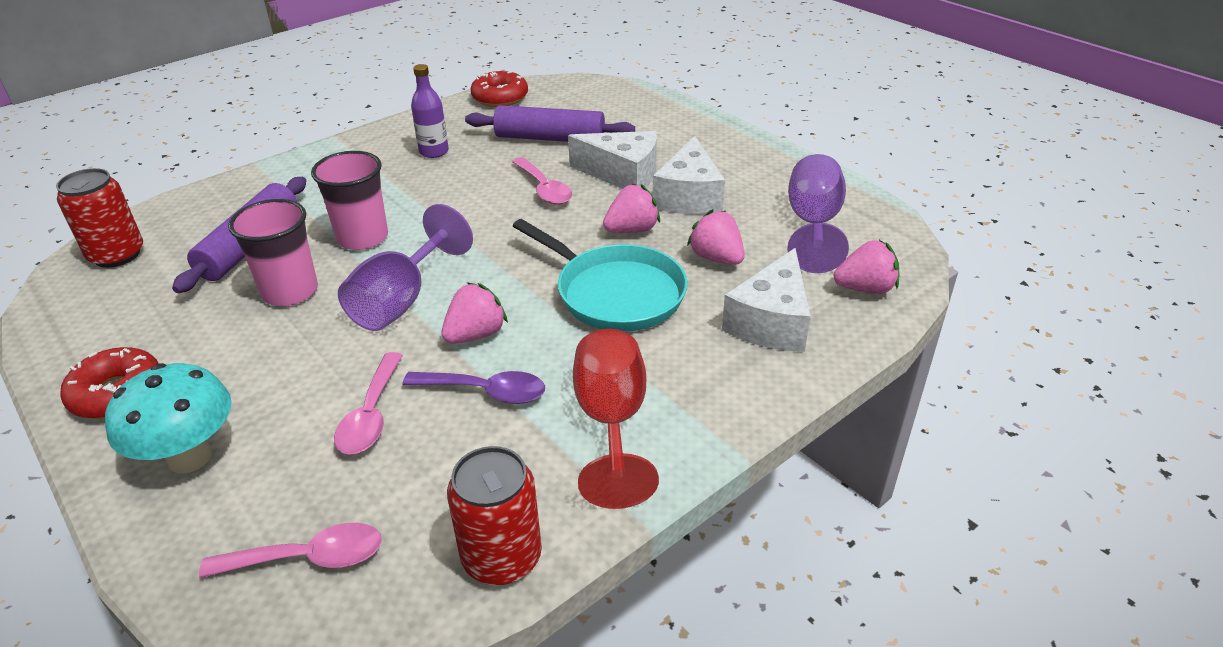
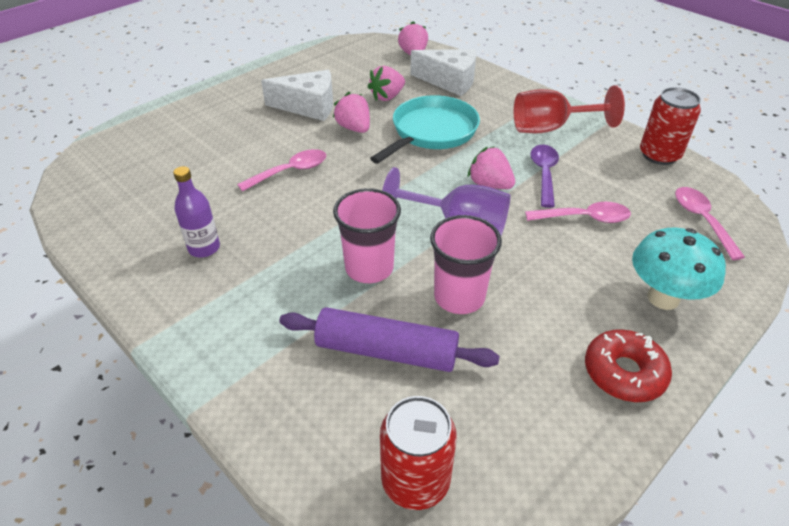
camera: 95 degrees left, 5 degrees up
purple rolling pin [465,105,635,142] -> none
red donut [471,71,528,107] -> none
white cheese [568,131,657,189] -> none
purple goblet [787,154,849,273] -> none

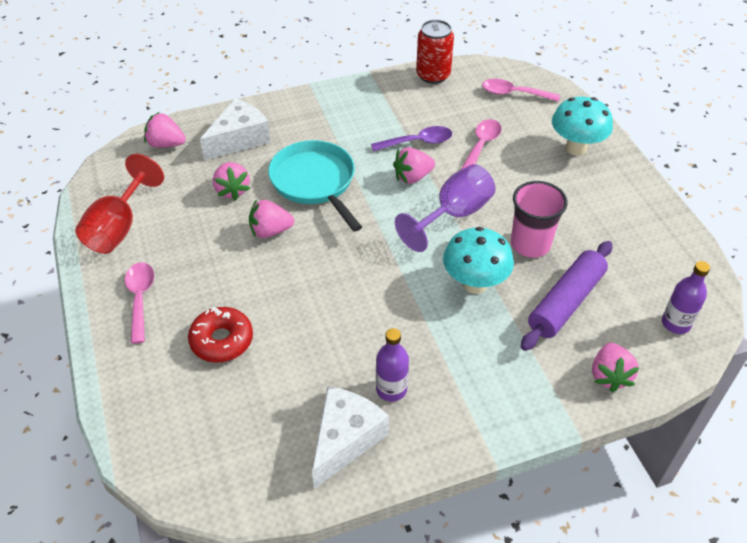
camera: 65 degrees left, 5 degrees up
pink spoon [237,149,326,192] -> pink spoon moved to [125,262,154,344]
white cheese [261,70,333,121] -> white cheese moved to [312,386,389,489]
pink cup [333,188,401,283] -> turquoise mushroom [443,227,514,294]
red can [380,396,457,510] -> purple bottle [662,261,710,334]
red goblet [514,85,625,133] -> red goblet moved to [75,154,164,254]
purple spoon [530,145,559,208] -> purple spoon turned 135 degrees clockwise [371,126,452,151]
red donut [585,329,672,402] -> red donut moved to [188,307,253,362]
none -> pink strawberry [592,343,639,392]

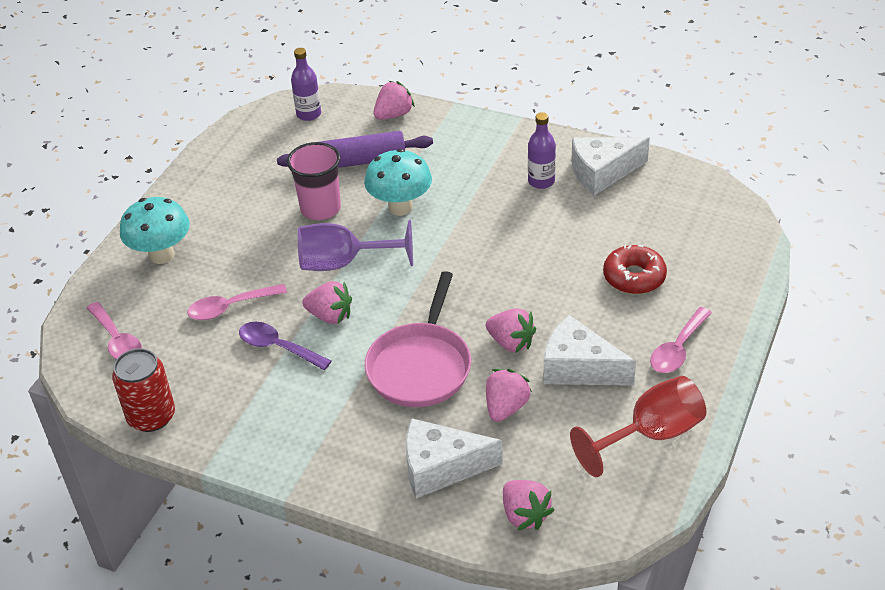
camera: 135 degrees left, 5 degrees down
turquoise pan [268,140,362,232] -> pink pan [365,271,471,407]
none -> white cheese [543,315,636,386]

